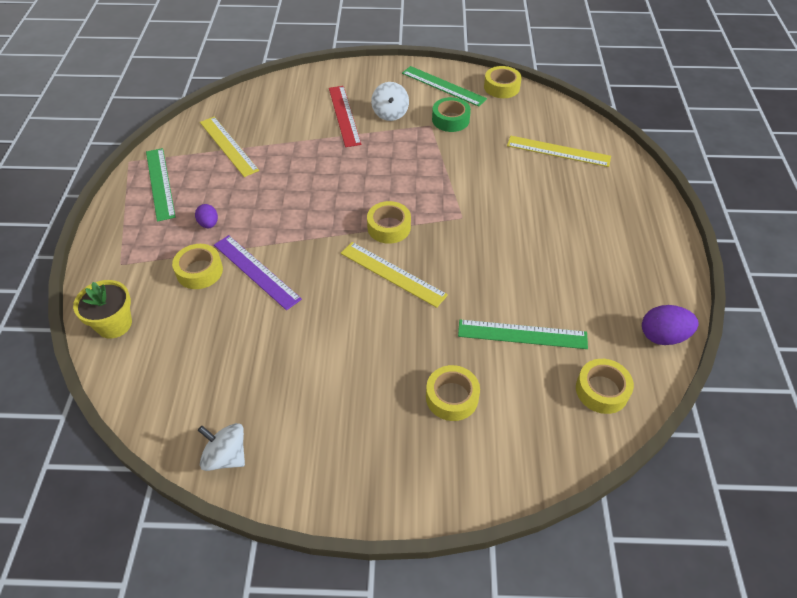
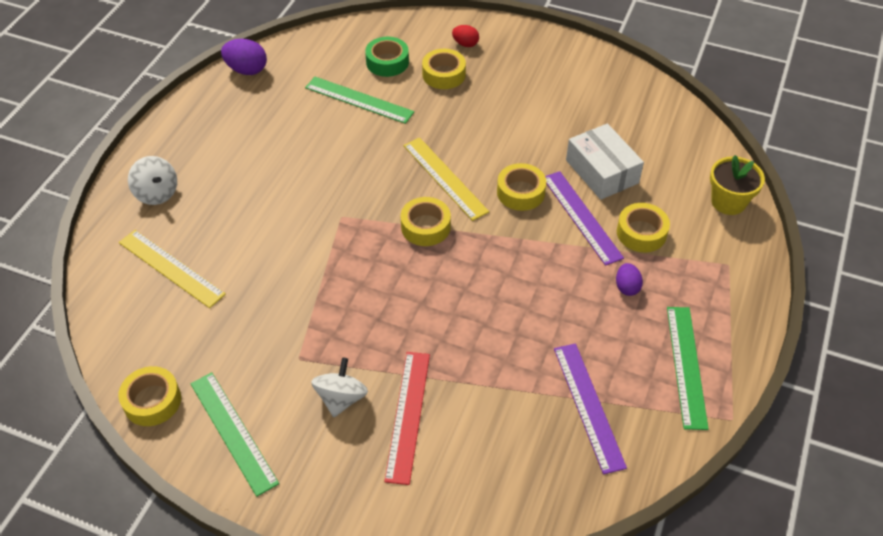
camera: 160 degrees left, 0 degrees up
white spinning top [198,423,245,471] -> white spinning top moved to [128,156,177,205]
yellow ruler [200,117,259,177] -> purple ruler [554,343,627,474]
green tape [432,97,471,132] -> green tape moved to [365,37,409,77]
yellow tape [576,359,634,414] -> yellow tape moved to [497,163,546,211]
none -> red egg [452,25,479,47]
none -> white box [566,123,644,200]

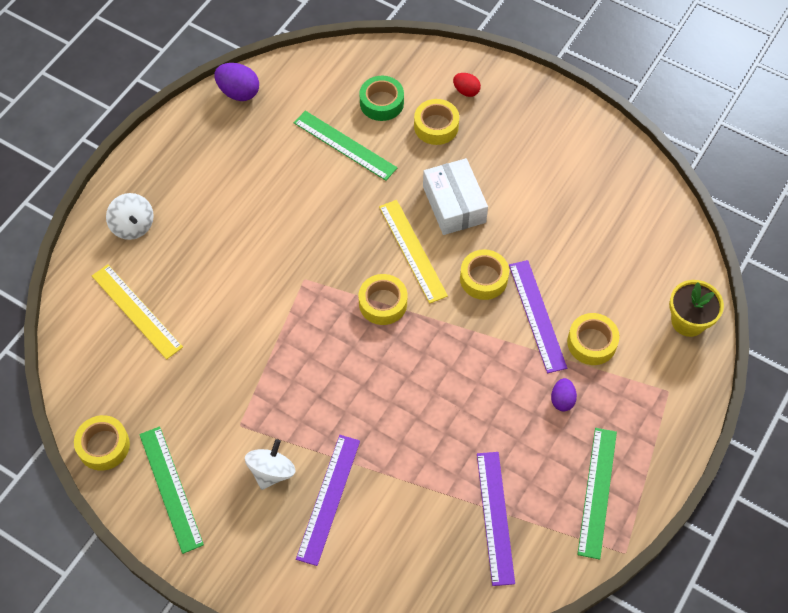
camera: 10 degrees right, 10 degrees up
red ruler [384,352,430,485] -> purple ruler [296,435,360,566]
white box [566,123,644,200] -> white box moved to [423,158,488,235]

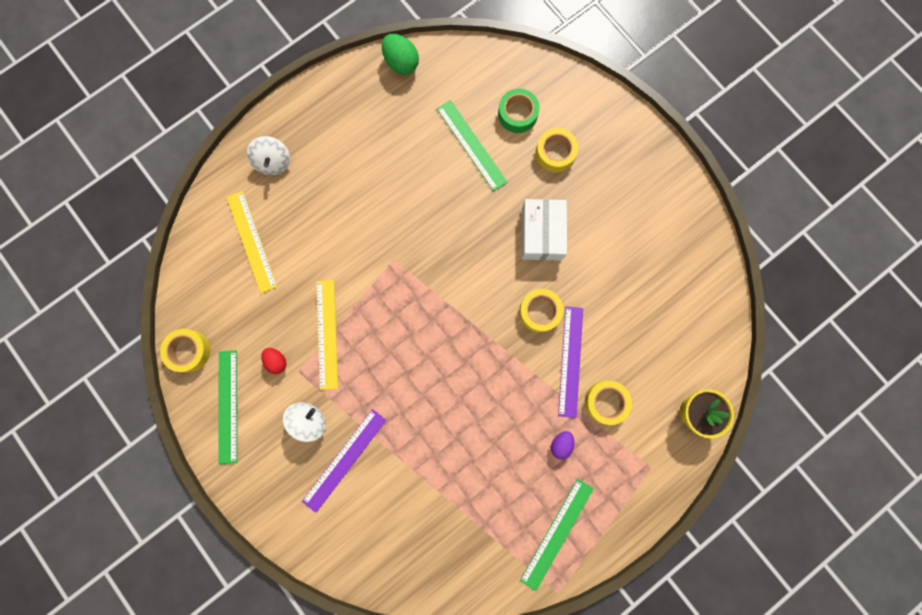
camera: 20 degrees right, 20 degrees up
purple egg [214,63,259,101] -> green egg [382,34,419,75]
yellow tape [359,274,407,325] -> none
yellow ruler [379,200,448,304] -> yellow ruler moved to [316,280,338,390]
red egg [453,73,481,97] -> red egg moved to [261,348,286,374]
purple ruler [477,452,515,586] -> none

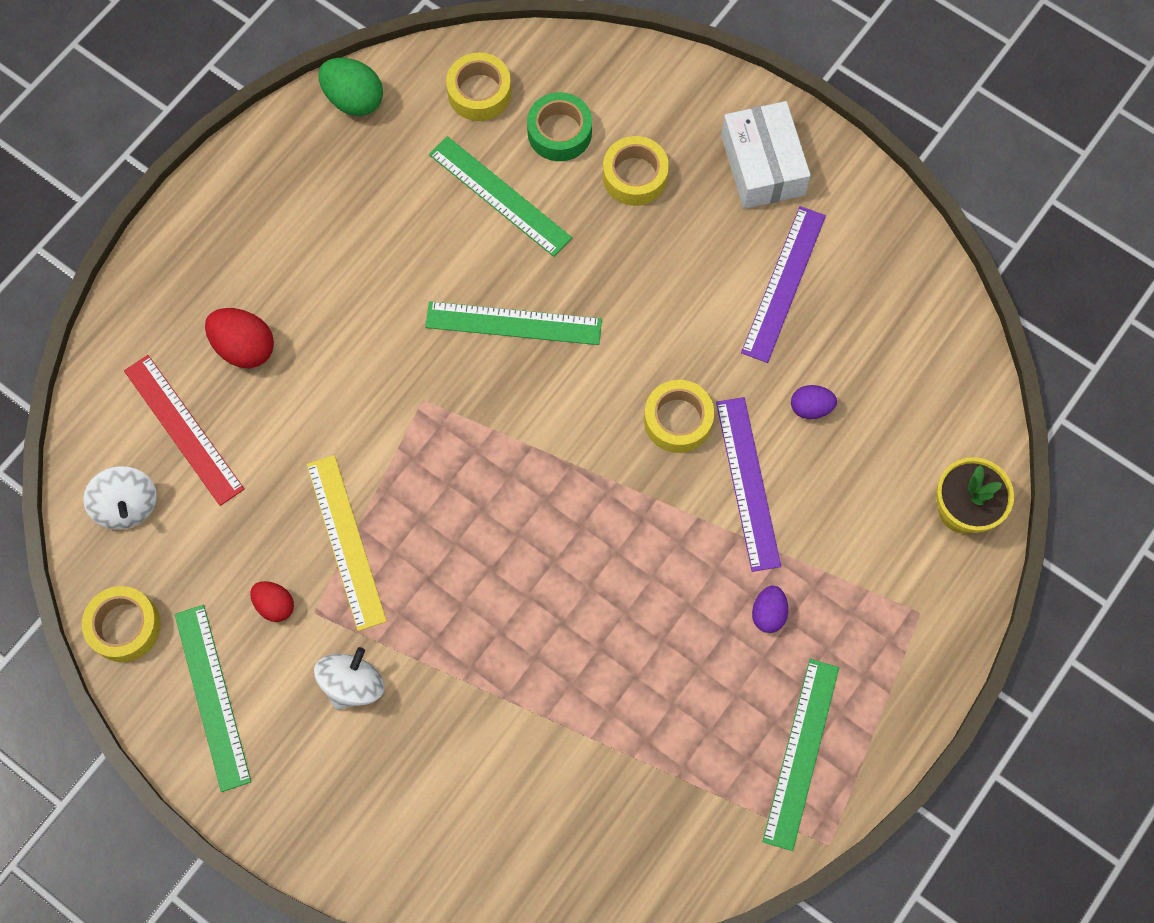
camera: 15 degrees left, 10 degrees down
yellow ruler [227,191,277,293] -> red ruler [124,355,244,506]
white spinning top [247,136,290,175] -> white spinning top moved to [83,466,157,529]
purple ruler [302,409,387,513] -> purple ruler moved to [741,206,826,363]
white box [522,199,567,261] -> white box moved to [721,101,811,209]
yellow tape [585,381,632,425] -> yellow tape moved to [446,52,512,121]
none -> red egg [205,308,274,368]
none -> green ruler [425,301,602,345]
none -> purple egg [791,385,837,419]

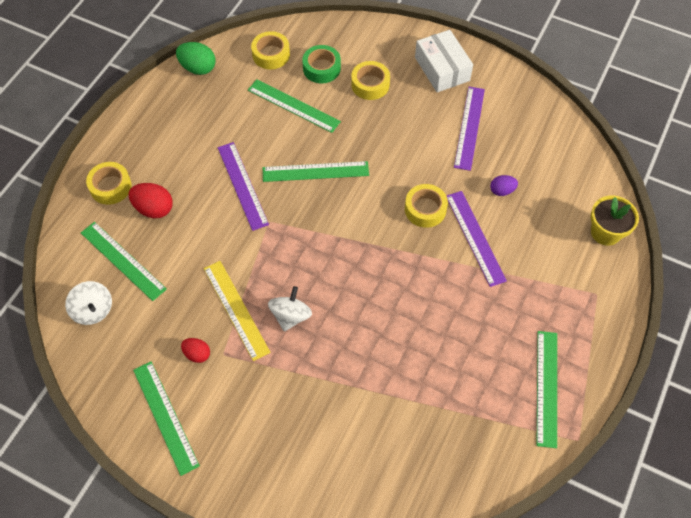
camera: 10 degrees left, 10 degrees down
yellow tape [82,586,161,662] -> yellow tape moved to [86,162,132,205]
red ruler [124,355,244,506] -> green ruler [81,222,167,301]
white spinning top [314,647,384,710] -> white spinning top moved to [268,286,312,331]
purple egg [752,586,788,633] -> none
none -> purple ruler [218,142,269,231]

